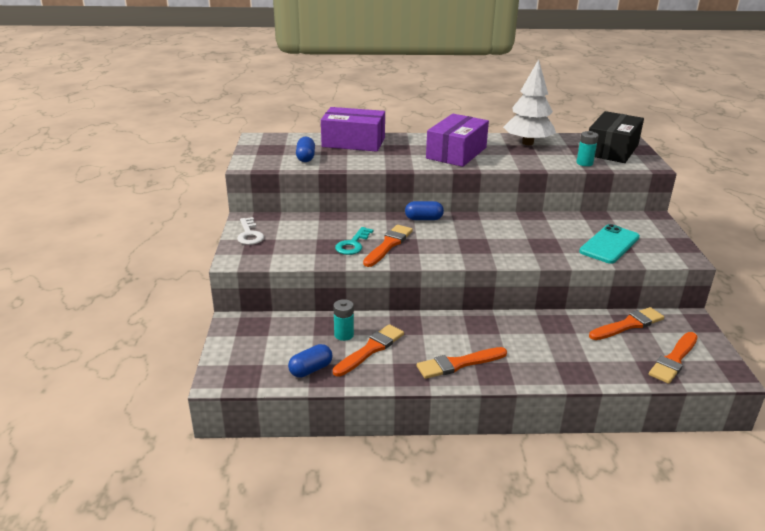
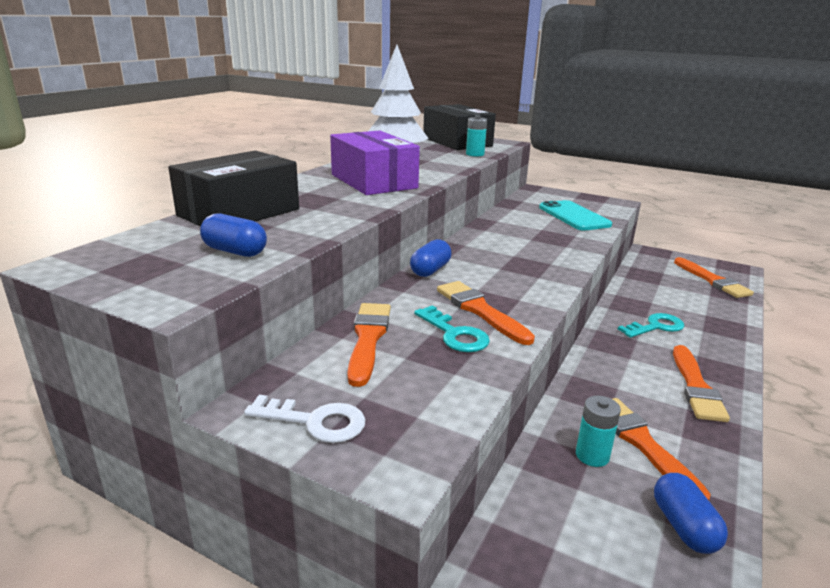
camera: 60 degrees left, 5 degrees down
purple box [321,107,385,152] -> black box [168,151,299,226]
orange brush [589,307,664,340] -> orange brush moved to [348,303,391,387]
none -> turquoise key [618,313,684,338]

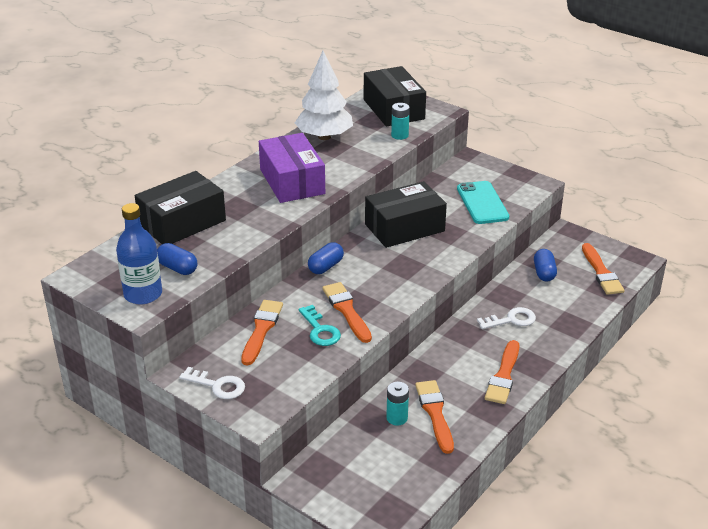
camera: 10 degrees right, 10 degrees up
turquoise key [618,313,684,338] -> white key [477,307,536,329]
blue capsule [654,473,728,554] -> blue capsule moved to [534,249,557,282]
none -> blue bottle [116,203,162,305]
none -> black box [365,181,447,248]

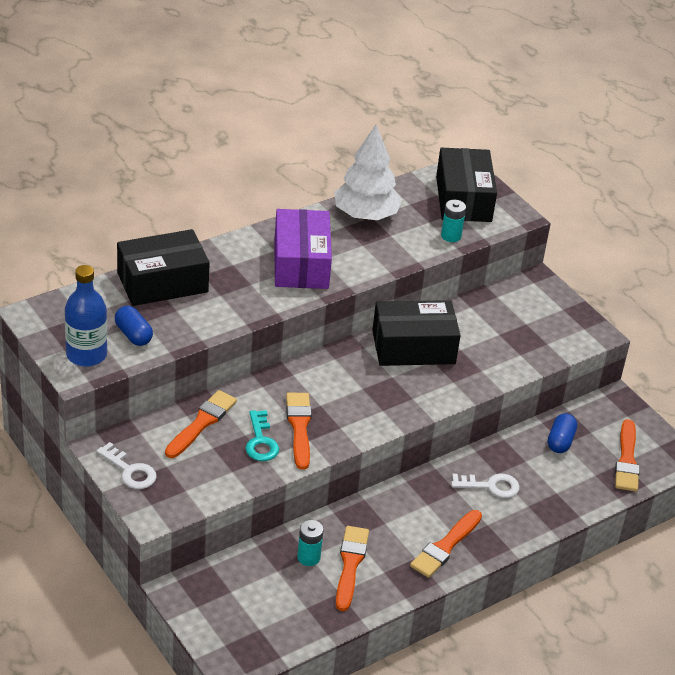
camera: 15 degrees right, 5 degrees up
blue capsule [308,242,344,274] -> none
turquoise phone [457,181,509,224] -> none

